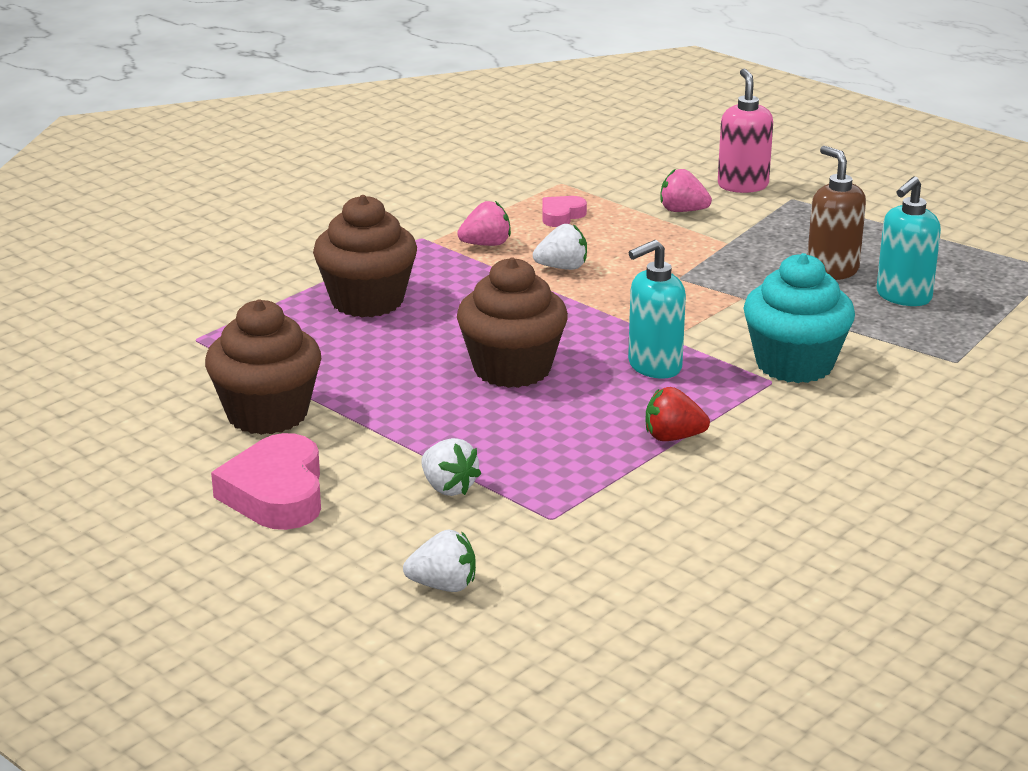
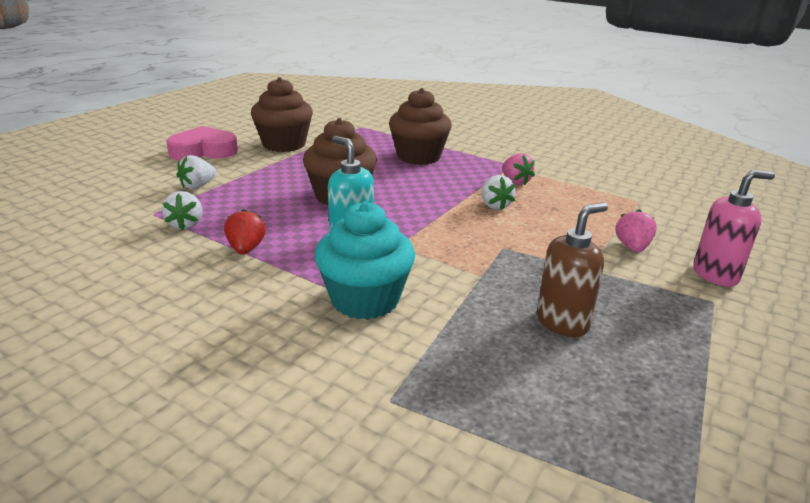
camera: 80 degrees right, 0 degrees up
white strawberry [403,530,476,592] -> white strawberry moved to [162,191,202,230]
pink heart [542,196,587,227] -> none
turquoise soap dispenser [877,176,941,306] -> none

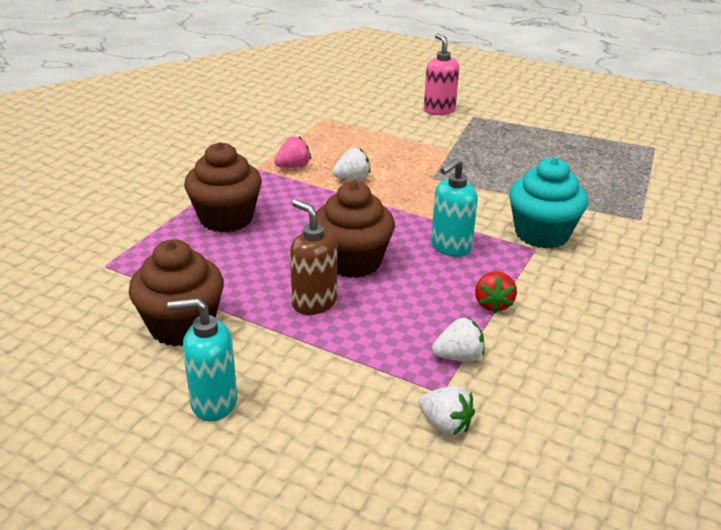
camera: 95 degrees left, 5 degrees up
pink heart [166,126,238,161] -> turquoise soap dispenser [168,298,237,421]
white strawberry [177,155,217,189] -> white strawberry moved to [418,386,475,436]
red strawberry [224,209,266,254] -> red strawberry turned 75 degrees counterclockwise [475,271,517,313]
brown soap dispenser [537,203,608,337] -> brown soap dispenser moved to [290,199,337,315]
pink strawberry [615,209,657,252] -> none

